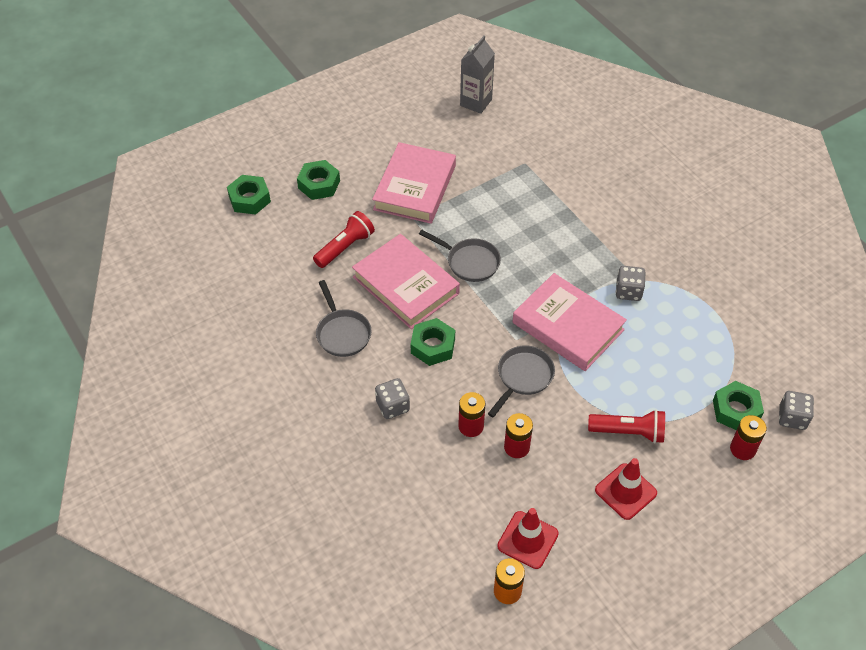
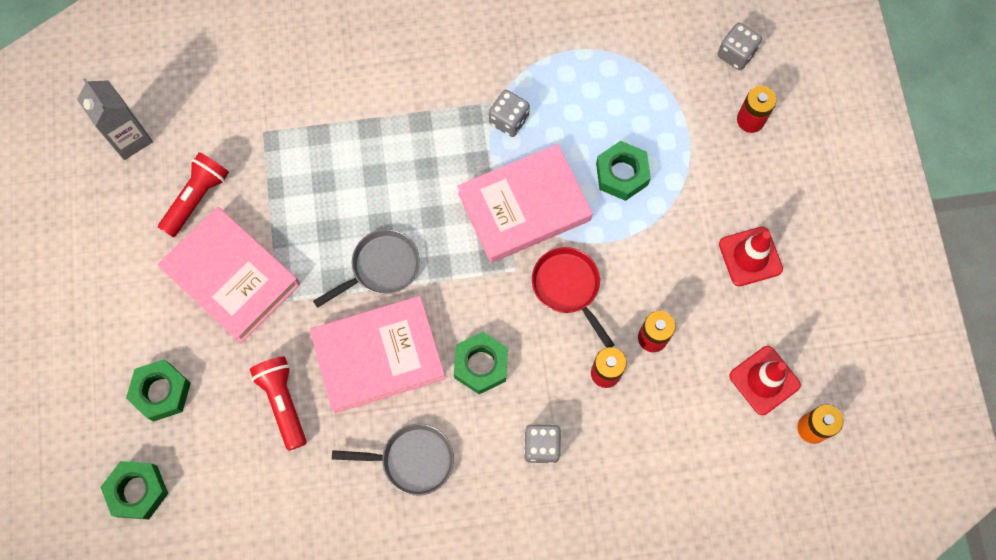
camera: 65 degrees left, 20 degrees up
grey pan [488,345,555,417] -> red pan [532,247,615,348]
red flashlight [588,410,665,443] -> red flashlight moved to [158,152,229,237]
green nut [713,381,764,430] -> green nut moved to [596,141,651,201]

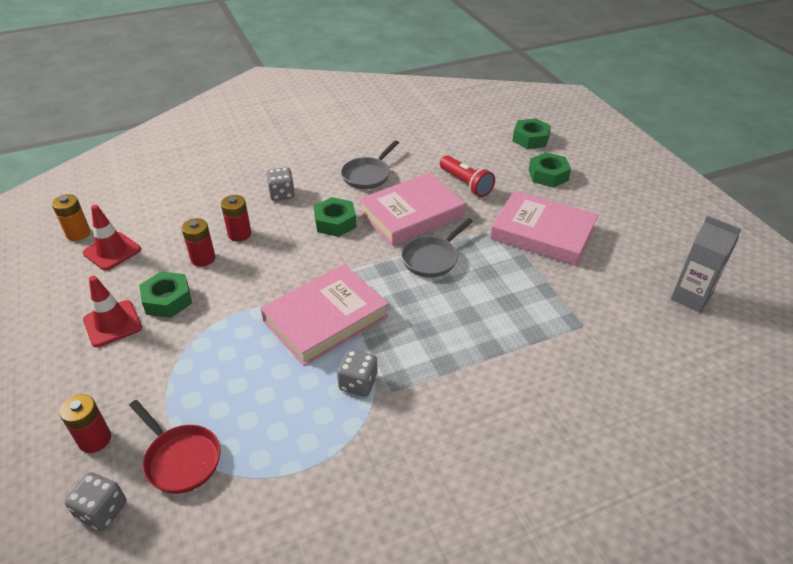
camera: 165 degrees right, 30 degrees down
red flashlight [158,152,229,237] -> none
grey pan [332,424,454,496] -> grey pan turned 45 degrees counterclockwise [341,140,399,189]
red pan [532,247,615,348] -> red pan moved to [129,400,220,494]
green nut [596,141,651,201] -> green nut moved to [139,271,192,318]

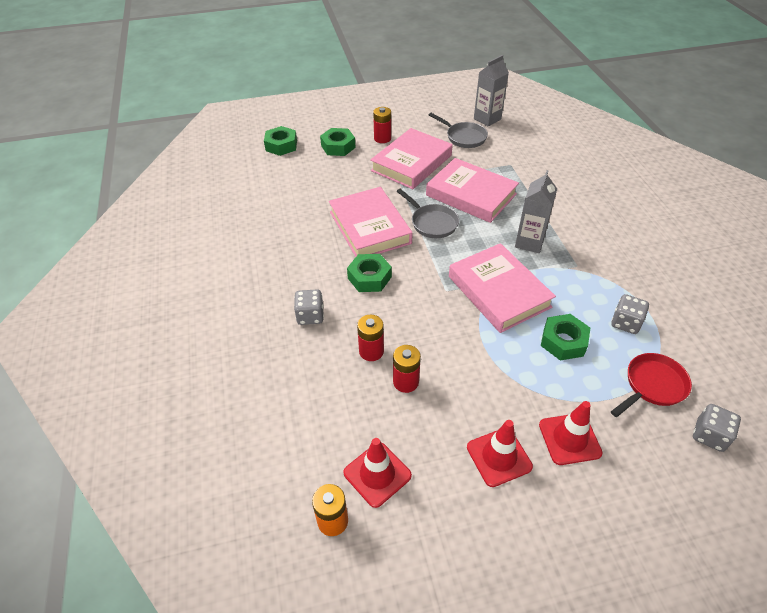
camera: 80 degrees left, 5 degrees up
red battery [59,394,111,453] -> red battery moved to [373,107,391,143]
green nut [139,271,192,318] -> green nut moved to [541,314,590,361]
grey dice [337,349,378,397] -> grey dice moved to [611,294,649,334]
grey pan [341,140,399,189] -> grey pan moved to [429,113,488,148]
red flashlight [440,156,495,197] -> none
none -> pink book [426,158,519,223]
none -> grey carton [515,170,557,253]
none -> red traffic cone [539,401,602,465]

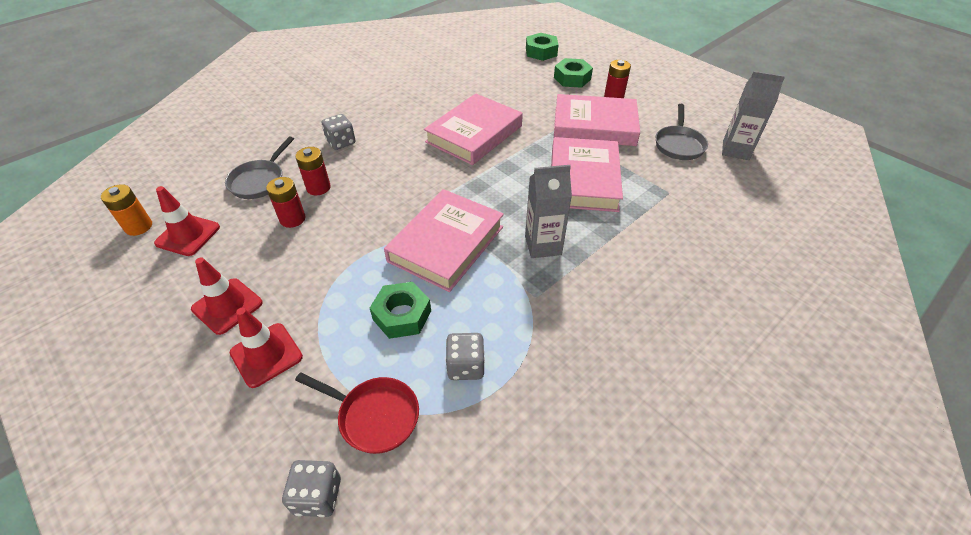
camera: 60 degrees right, 0 degrees up
green nut [347,254,392,292] -> none
grey pan [397,189,459,238] -> grey pan moved to [225,136,294,199]

